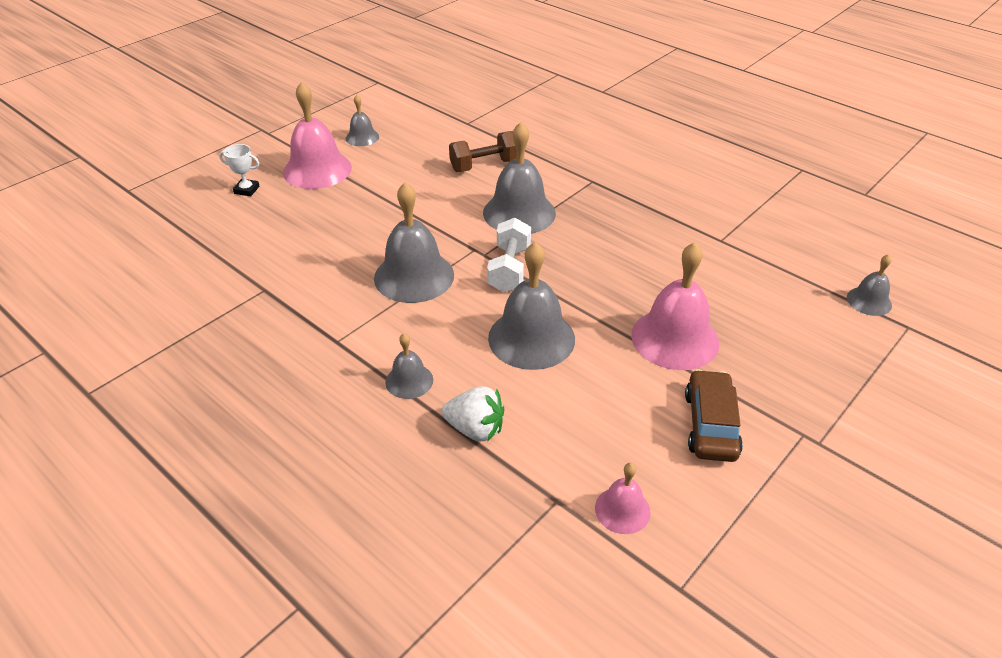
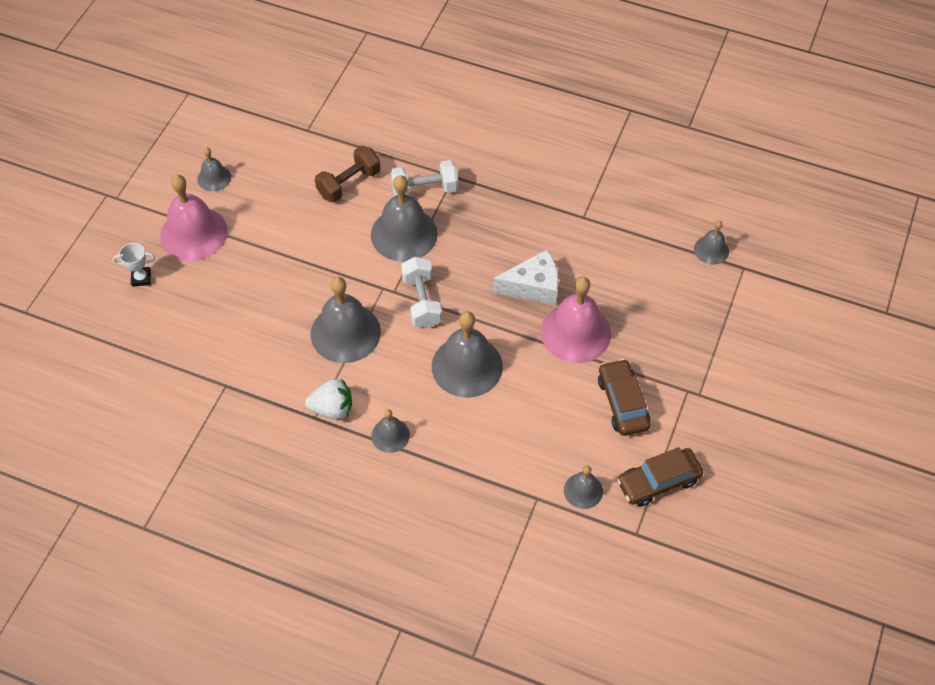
camera: 20 degrees left, 15 degrees up
white strawberry [442,387,504,441] -> white strawberry moved to [305,378,352,419]
pink bell [595,463,651,534] -> grey bell [564,466,603,509]
none -> white dumbbell [391,160,458,196]
none -> white cheese [493,250,559,305]
none -> brown car [617,447,703,507]

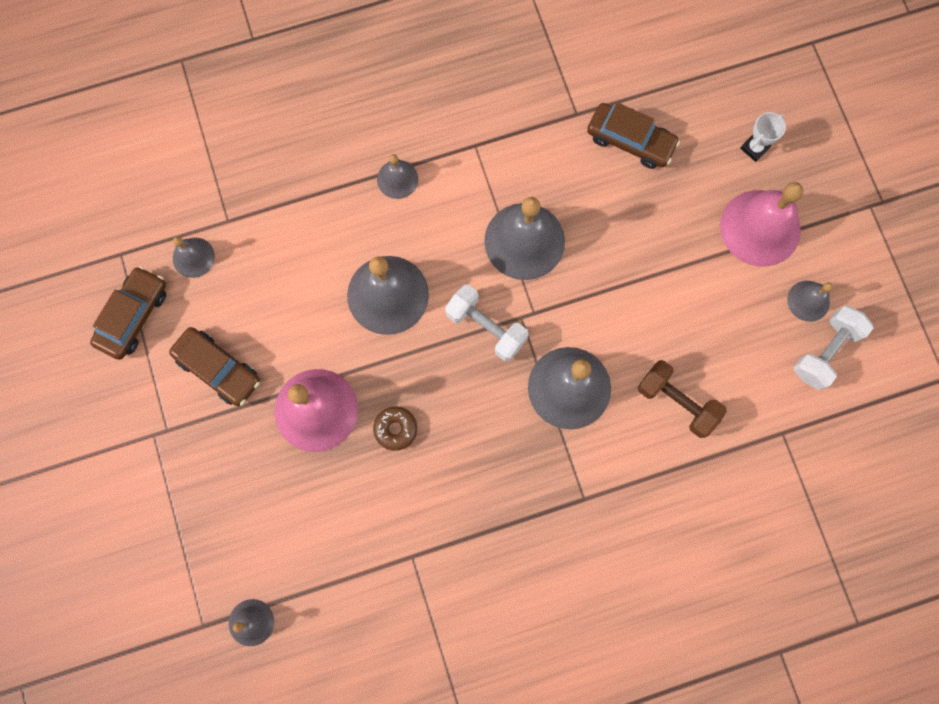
camera: 140 degrees right, 20 degrees up
white strawberry [305,378,352,419] -> none
brown dumbbell [315,146,380,202] -> brown dumbbell turned 60 degrees counterclockwise [637,360,727,438]
white dumbbell [391,160,458,196] -> white dumbbell moved to [793,306,873,390]
white cheese [493,250,559,305] -> brown donut [373,407,417,451]
none -> brown car [587,103,680,169]

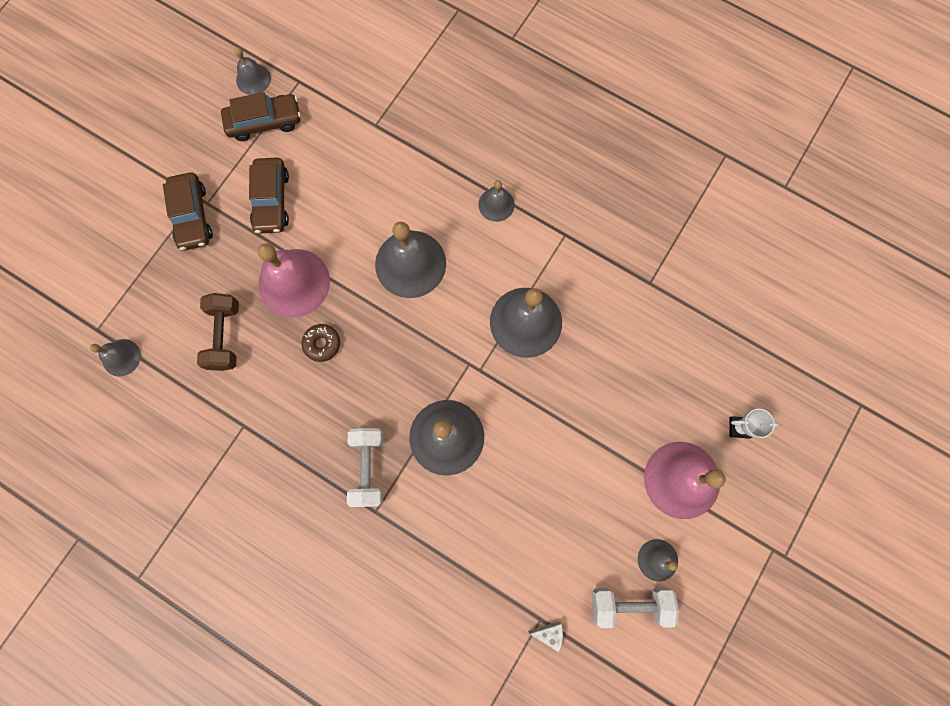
camera: 50 degrees right, 0 degrees up
grey bell [173,237,215,278] -> grey bell moved to [234,47,271,95]
white dumbbell [445,285,529,362] -> white dumbbell moved to [347,428,383,507]
brown car [587,103,680,169] -> brown car moved to [163,172,213,251]
brown dumbbell [637,360,727,438] -> brown dumbbell moved to [197,293,239,371]
none -> white cheese [528,621,563,652]

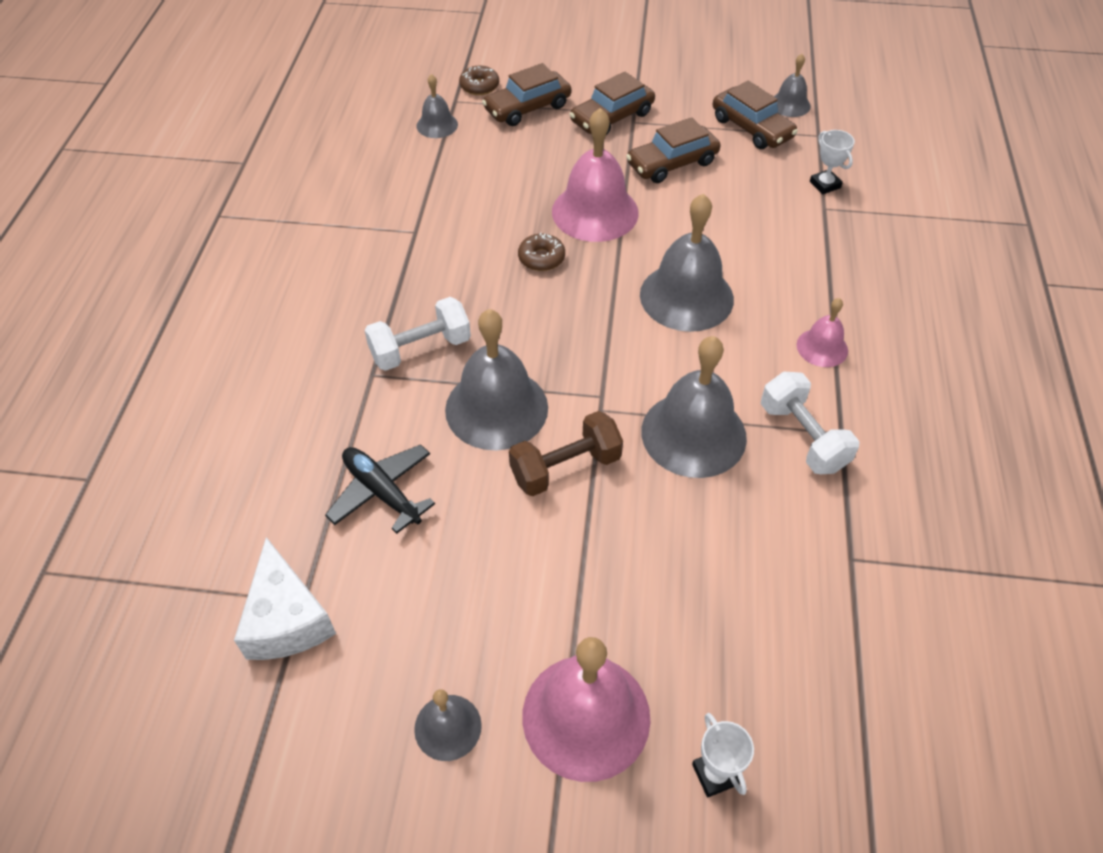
camera: 65 degrees right, 25 degrees down
brown dumbbell [197,293,239,371] -> brown dumbbell moved to [509,411,623,496]
grey bell [478,180,515,222] -> pink bell [797,298,848,367]
white cheese [528,621,563,652] -> white cheese [234,537,336,660], size x2.24
white dumbbell [592,587,679,628] -> white dumbbell moved to [761,372,860,474]
none -> black plane [325,445,435,534]
none -> brown donut [459,66,499,95]
none -> brown car [482,63,571,126]
none -> white trophy [810,130,855,194]

